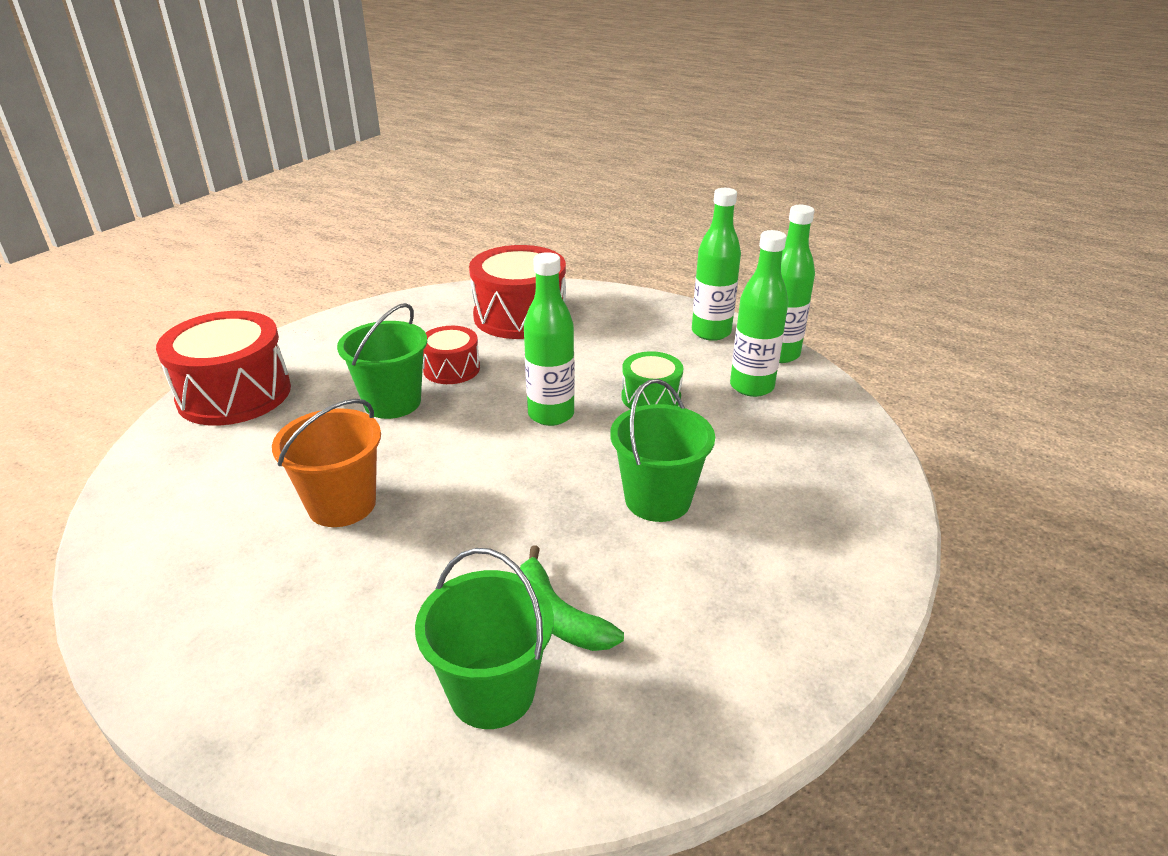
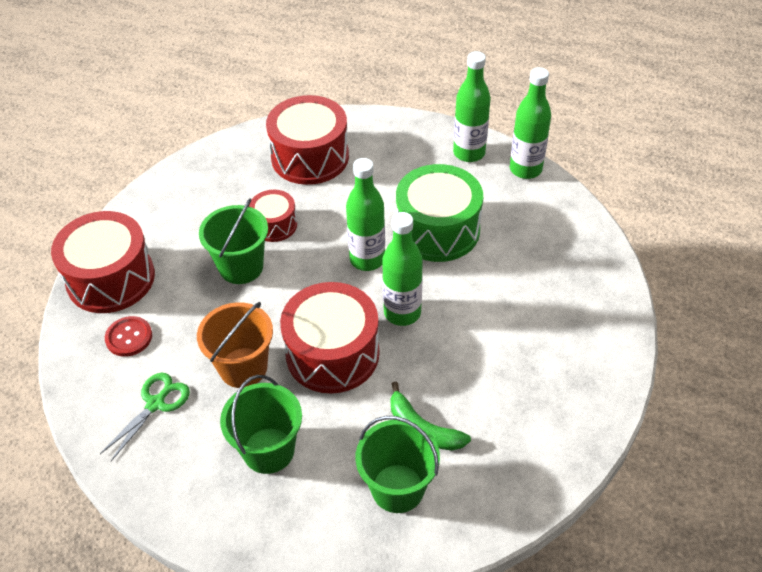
camera: 10 degrees left, 15 degrees up
green bucket [610,379,715,522] -> green bucket moved to [220,375,302,474]
green drum [622,351,683,409] -> green drum [396,164,483,262], size x1.83
green bottle [730,230,789,397] -> green bottle moved to [382,212,423,326]
none -> green scissors [100,372,190,461]
none -> red button [105,316,152,357]
none -> red drum [280,282,379,394]

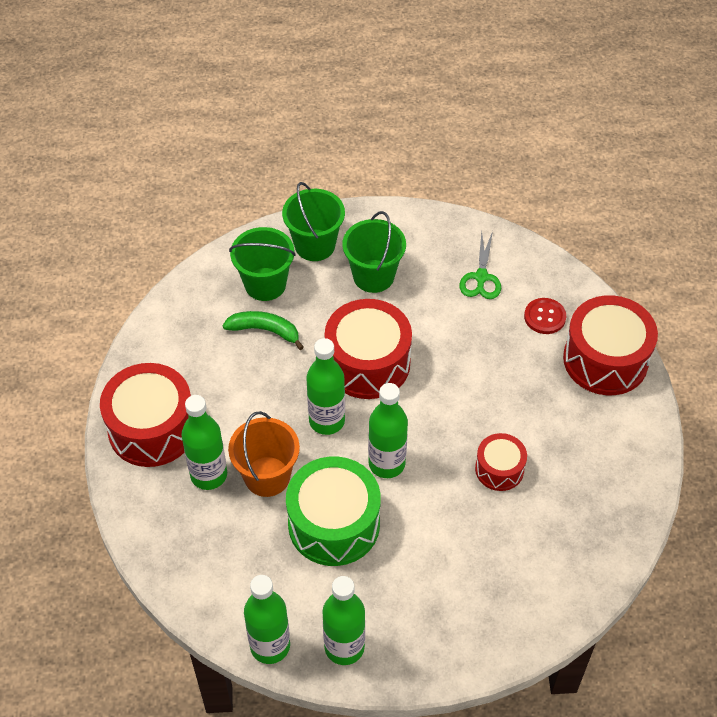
camera: 155 degrees right, 5 degrees up
orange bucket [197,302,273,388] -> orange bucket moved to [228,411,300,497]
green bucket [199,198,268,284] -> green bucket moved to [282,182,345,261]
red drum [266,95,349,185] -> red drum moved to [100,363,191,467]
none -> green bottle [181,395,227,490]

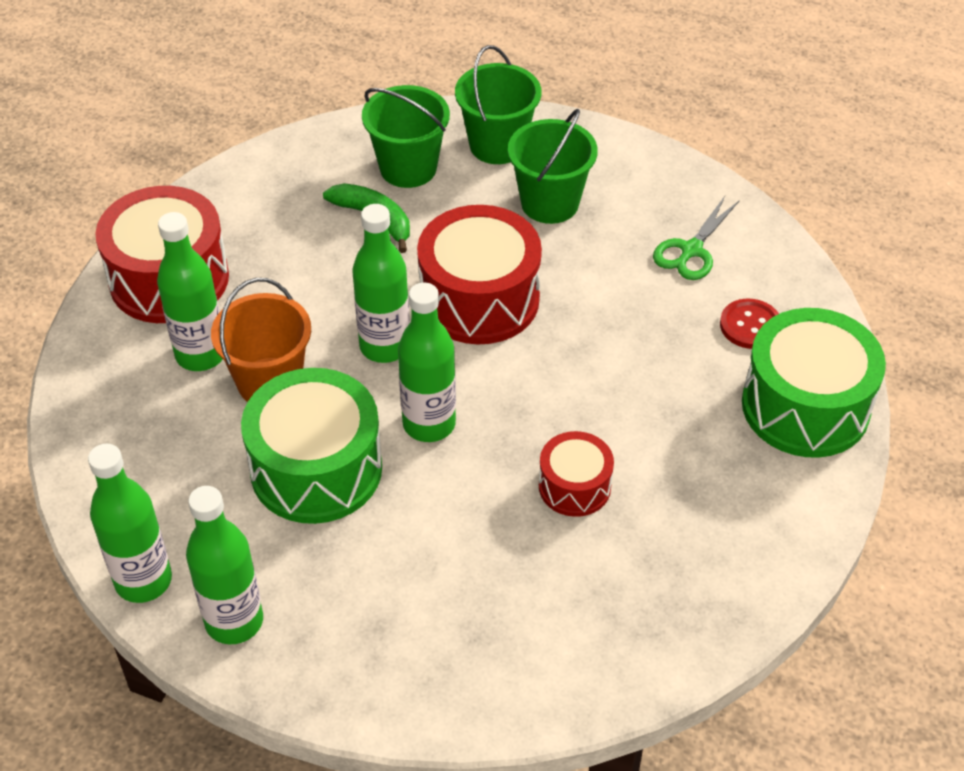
camera: 25 degrees right, 5 degrees down
red drum [563,295,658,395] -> green drum [742,308,886,458]

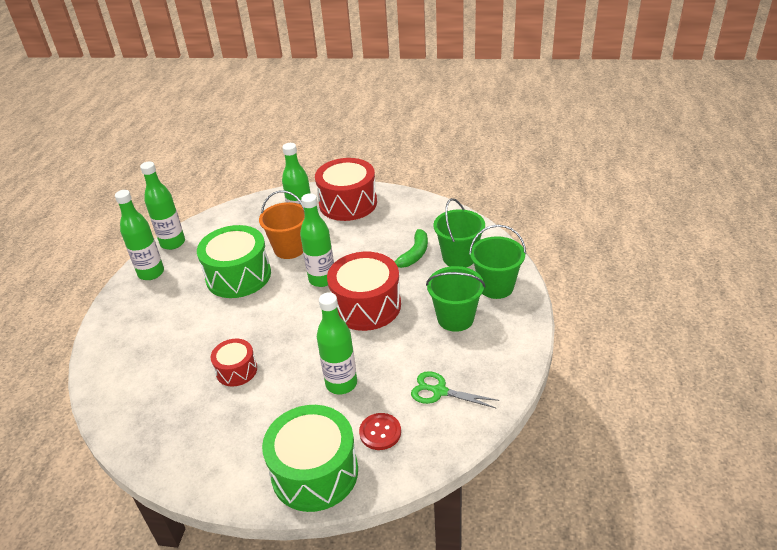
camera: 80 degrees right, 10 degrees down
green bottle [398,282,456,442] -> green bottle moved to [317,292,357,394]

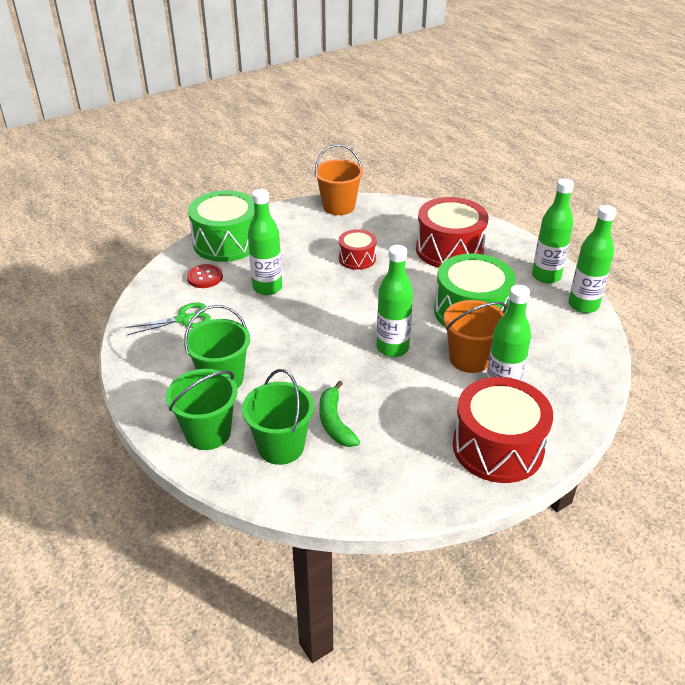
camera: 135 degrees right, 0 degrees up
red drum [327,252,401,331] -> red drum moved to [416,197,488,268]
none -> orange bucket [314,144,363,215]

